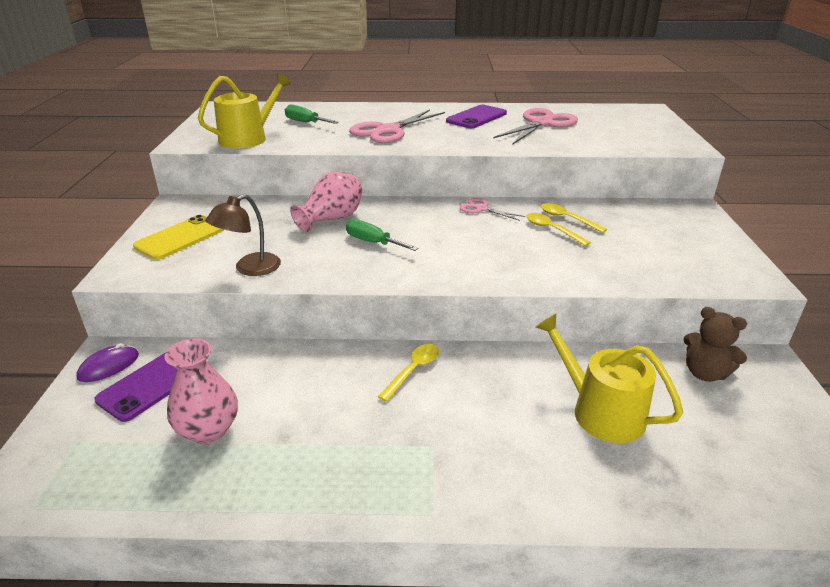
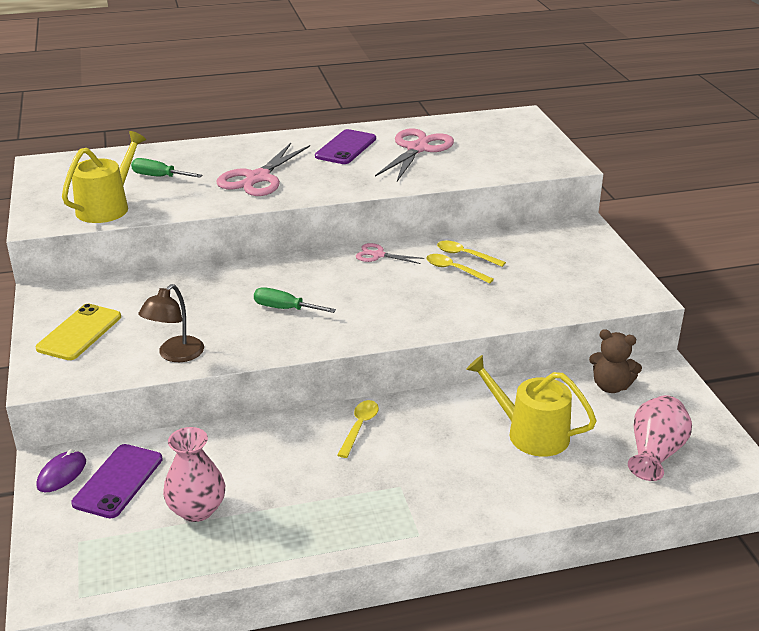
camera: 15 degrees left, 0 degrees up
pink vase [290,171,362,232] -> pink vase moved to [628,395,692,481]

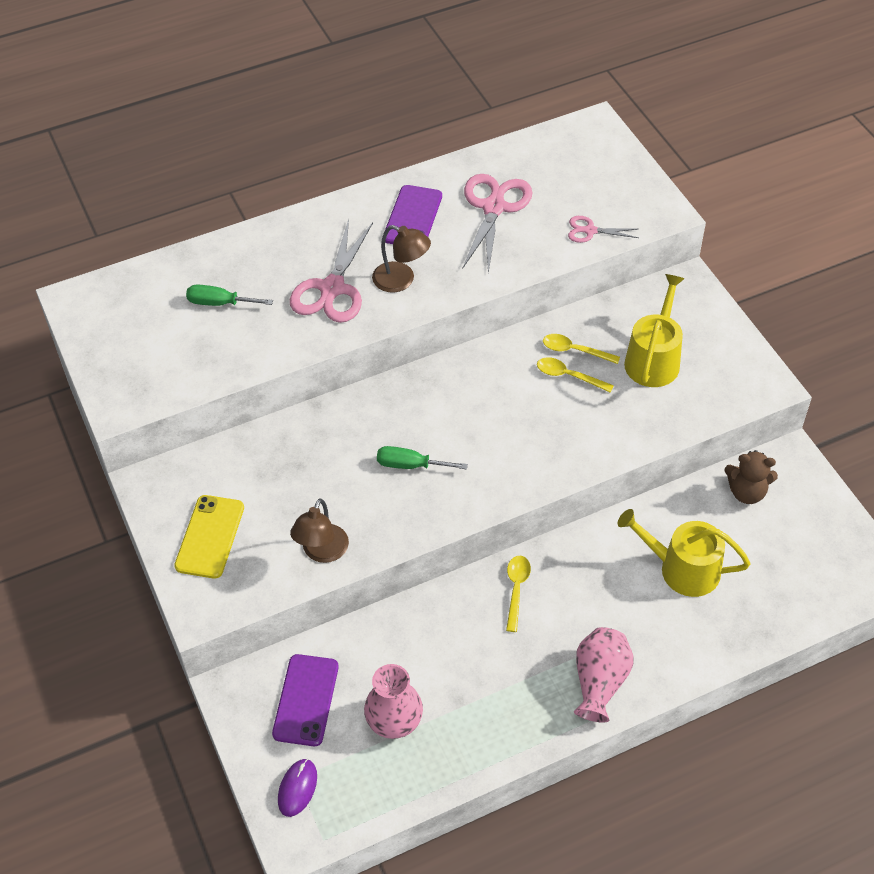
camera: 10 degrees left, 20 degrees up
purple mouse [36,449,86,492] -> purple mouse moved to [278,759,317,817]
yellow watering can [62,131,146,223] -> yellow watering can moved to [624,274,685,387]
pink scissors [356,243,424,264] -> pink scissors moved to [568,216,638,243]
pink vase [628,395,692,481] -> pink vase moved to [574,627,634,723]
none -> brown lamp [372,225,431,293]

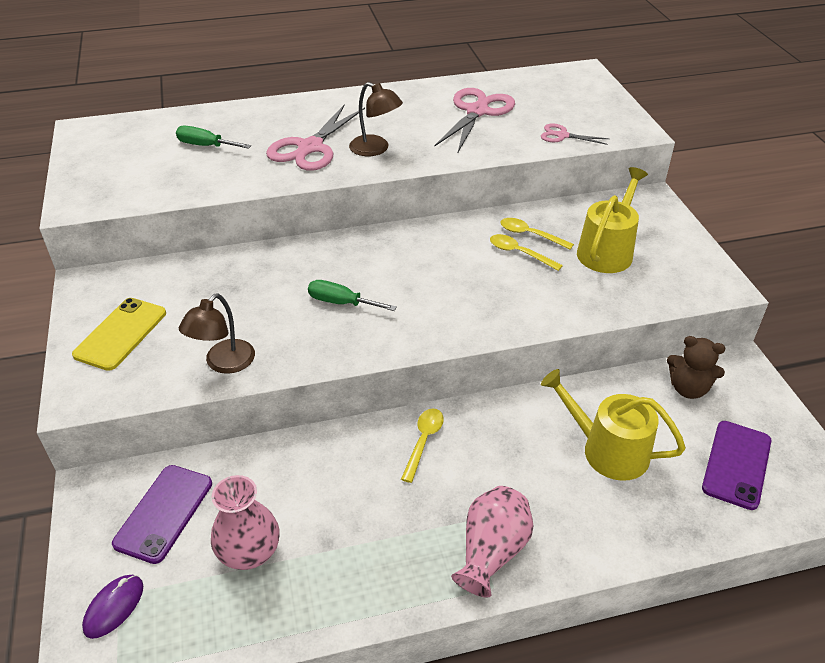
camera: 10 degrees right, 10 degrees down
purple phone [384,185,442,244] -> purple phone moved to [702,421,771,510]

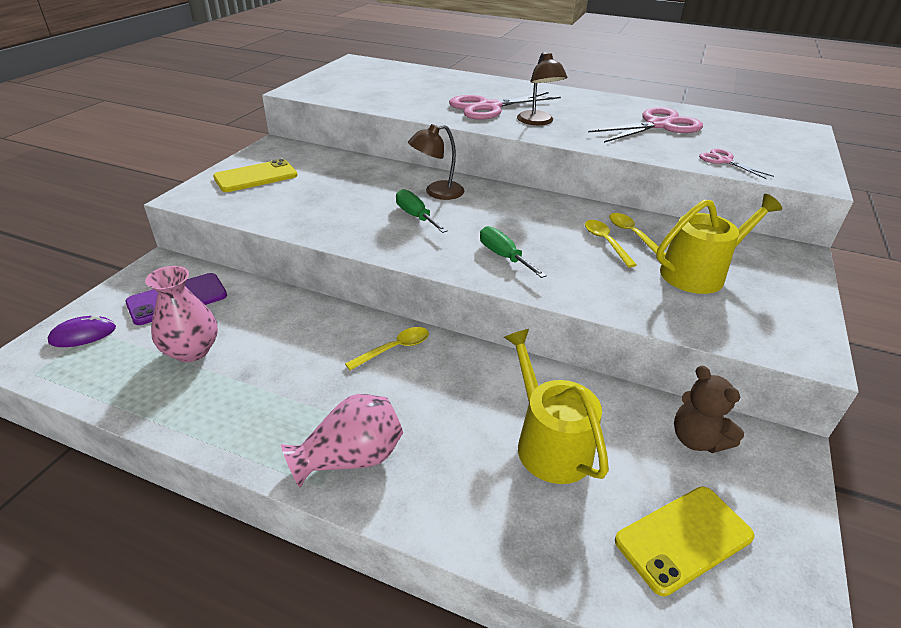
camera: 35 degrees right, 5 degrees down
green screwdriver [176,126,251,149] -> green screwdriver moved to [480,226,547,278]
brown lamp [179,293,255,374] -> brown lamp moved to [408,124,464,200]
purple phone [702,421,771,510] -> yellow phone [615,486,755,596]

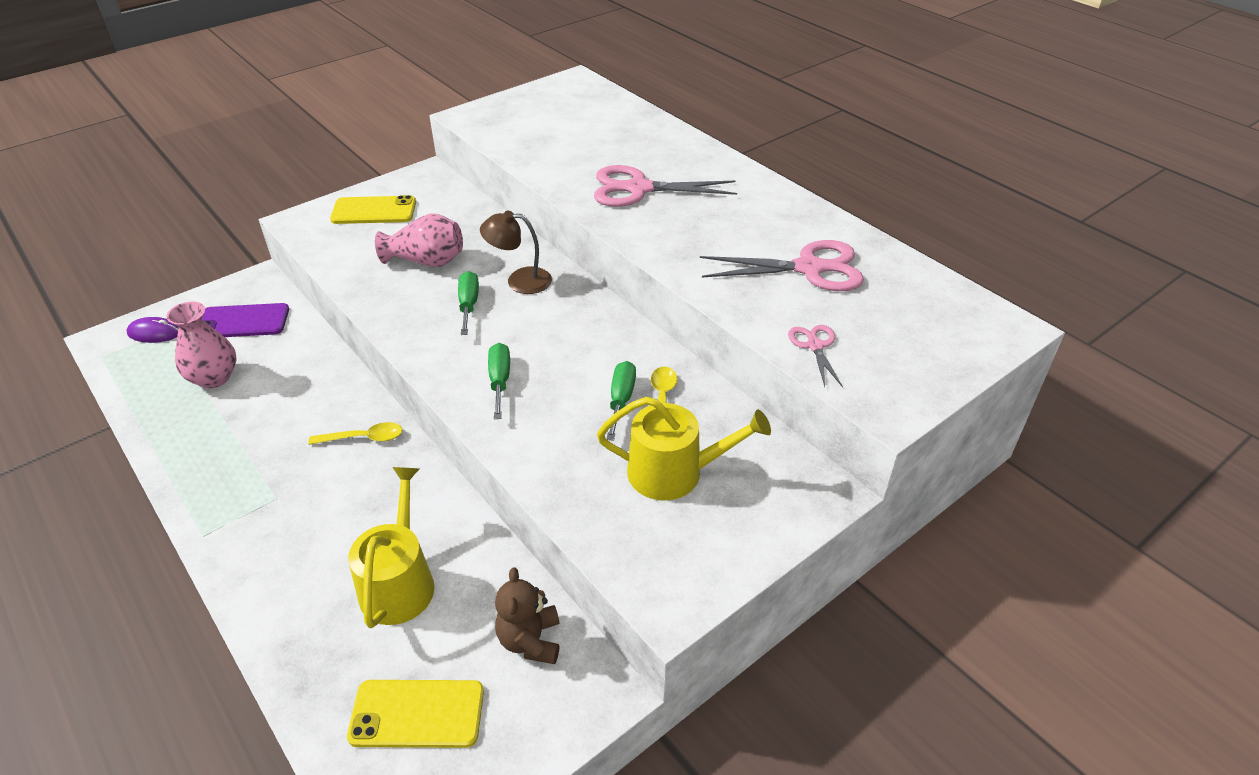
camera: 30 degrees right, 5 degrees up
pink vase [281,394,403,487] -> pink vase moved to [375,213,463,267]
brown lamp [517,52,567,125] -> none
yellow spoon [585,220,637,268] -> green screwdriver [607,361,636,441]

